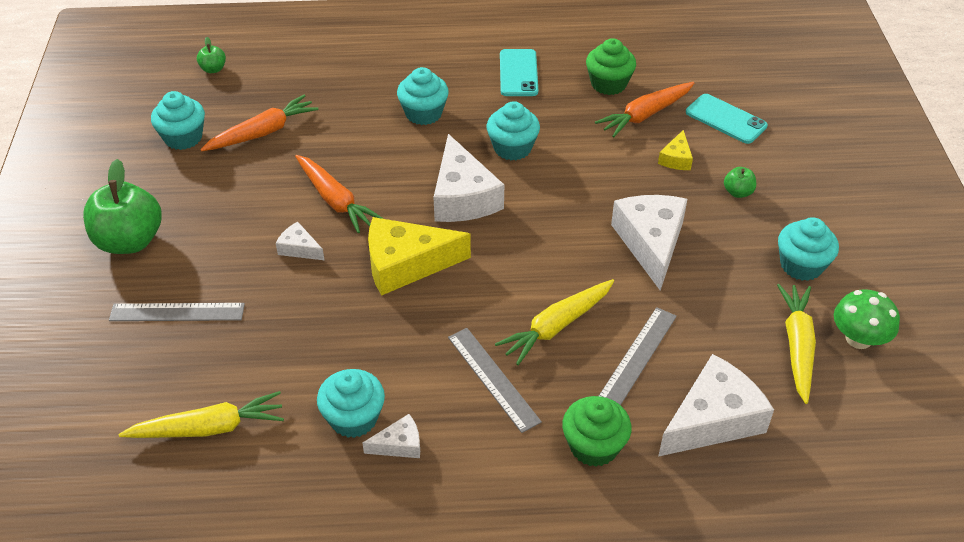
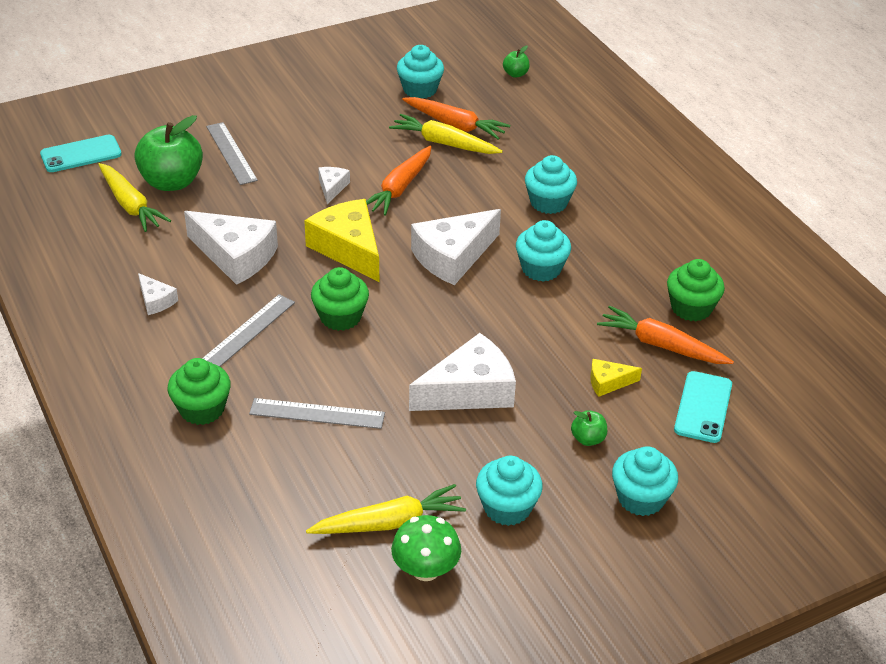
camera: 65 degrees right, 5 degrees down
green apple [83,159,162,254] -> green apple moved to [134,115,203,191]
turquoise cupcake [317,369,385,438] -> turquoise cupcake moved to [612,446,678,516]
yellow carrot [495,279,614,365] -> yellow carrot moved to [389,114,503,154]
turquoise phone [500,49,538,96] -> turquoise phone moved to [40,135,122,172]
white cheese [658,354,774,457] -> white cheese moved to [184,211,278,285]
none -> green cupcake [311,267,369,331]

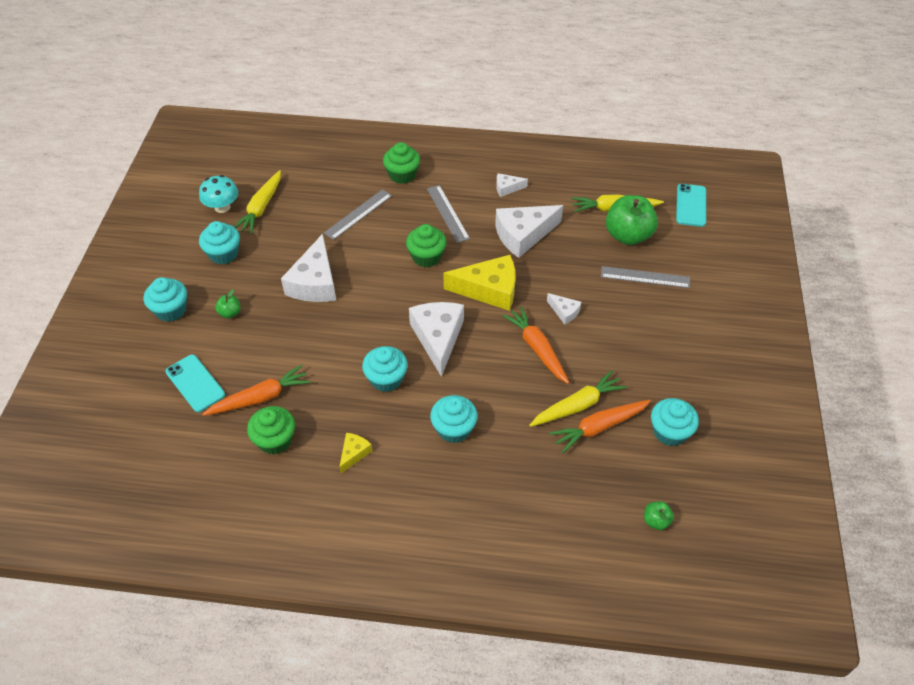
camera: 125 degrees right, 10 degrees up
green mushroom [391,515,461,581] -> turquoise mushroom [199,175,238,213]
yellow cheese [590,359,642,397] -> yellow cheese moved to [339,433,372,473]

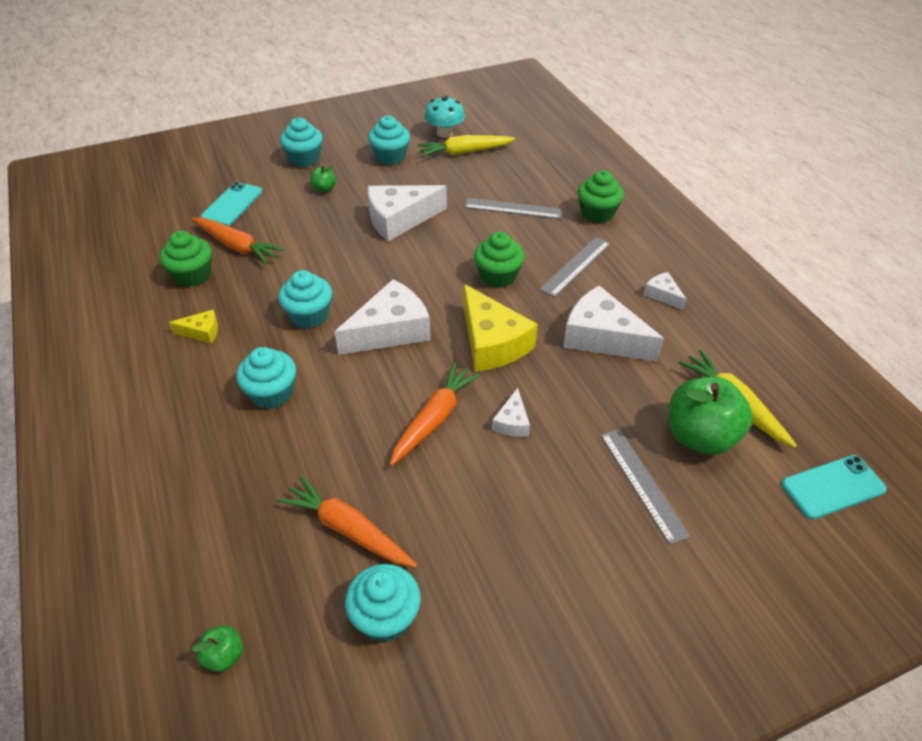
camera: 60 degrees right, 5 degrees down
yellow carrot [529,370,627,427] -> none

